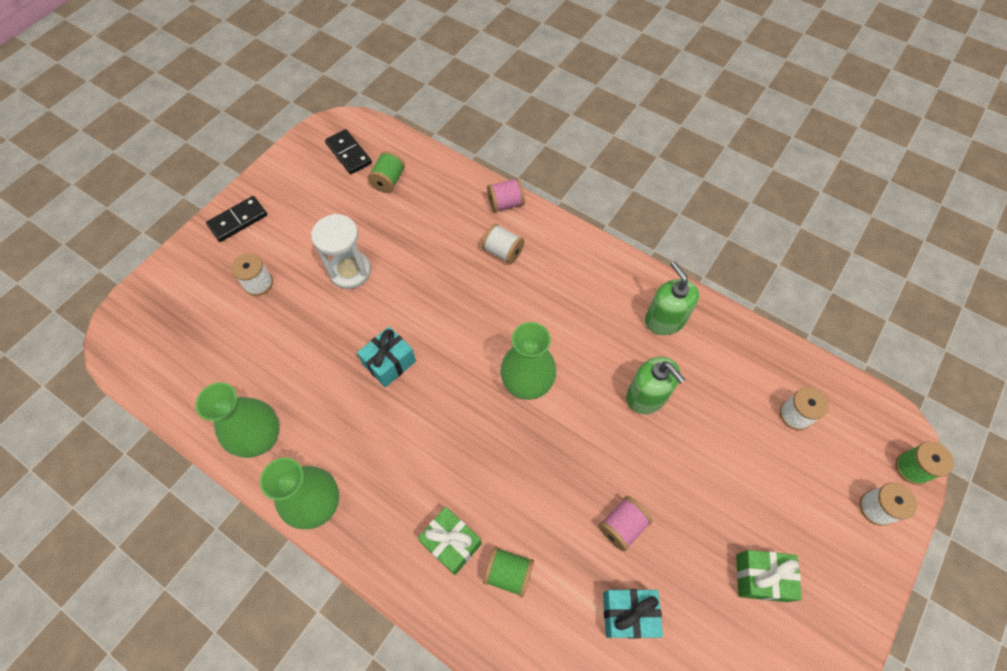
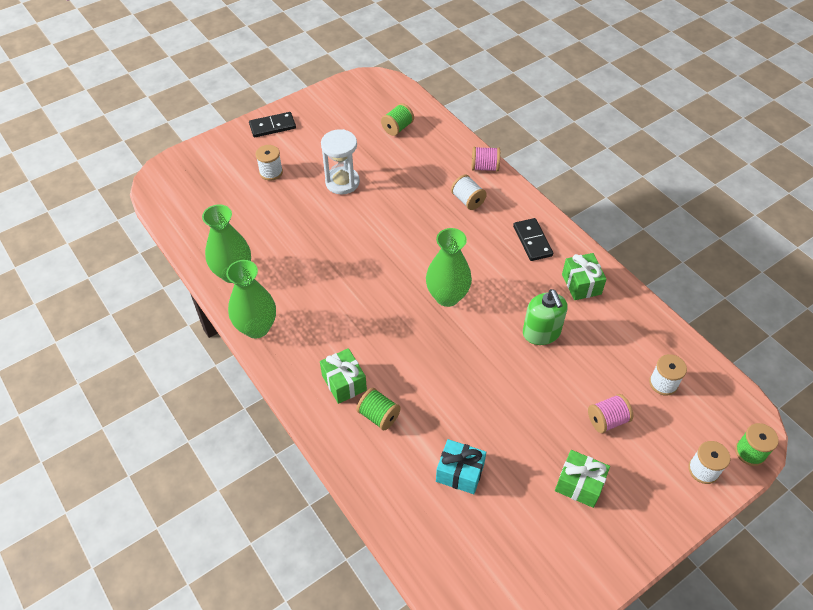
camera: 20 degrees right, 10 degrees down
black domino [325,129,372,174] -> black domino moved to [513,218,553,261]
turquoise gift [357,326,416,387] -> none
pink spool [599,496,652,551] -> pink spool moved to [588,394,633,433]
green soap dispenser [645,261,699,335] -> green gift [562,253,607,300]

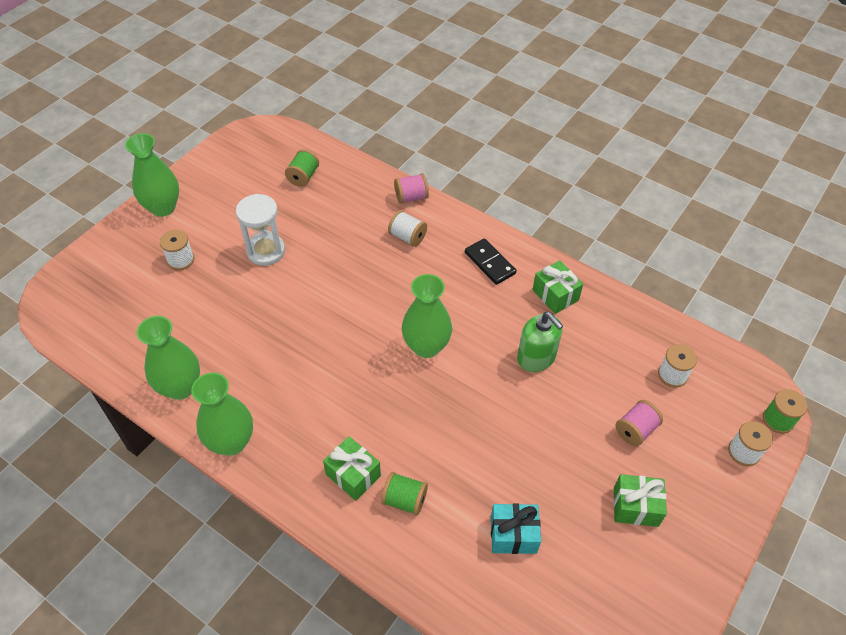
camera: 20 degrees left, 0 degrees up
black domino [249,112,296,137] -> green vase [125,133,179,217]

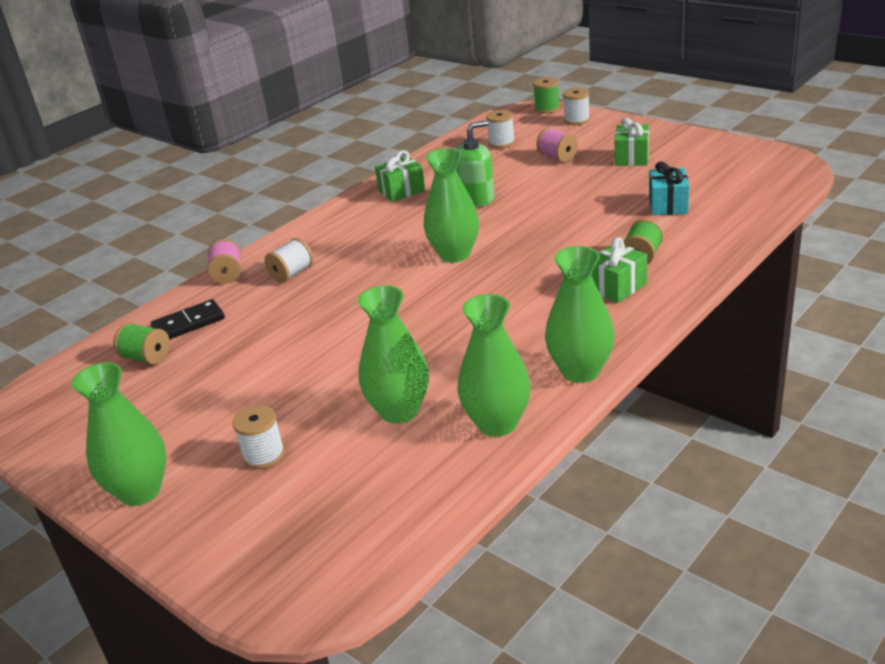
camera: 80 degrees left, 20 degrees down
white hourglass [236,194,285,266] -> none
black domino [465,238,516,285] -> black domino moved to [151,299,225,339]
none -> green vase [358,285,429,424]

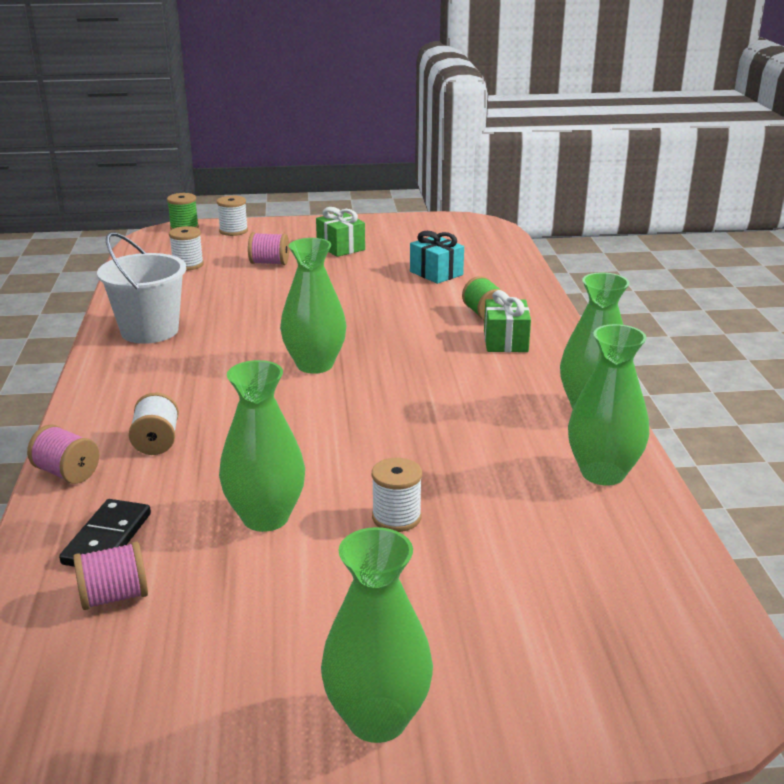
camera: 50 degrees left, 5 degrees down
green spool [113,323,170,365] -> pink spool [73,541,148,610]
white spool [232,405,285,469] -> white spool moved to [372,458,422,532]
green vase [358,285,429,424] -> green vase moved to [219,360,305,532]
green gift [375,150,425,202] -> white bucket [97,232,186,344]
green soap dispenser [456,120,495,207] -> none

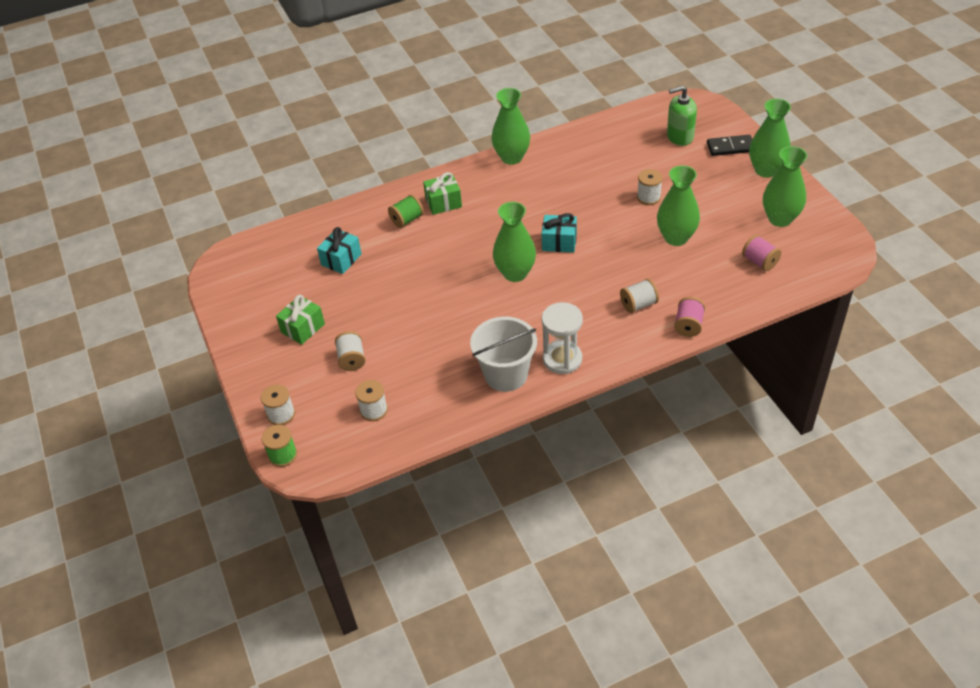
camera: 105 degrees left, 20 degrees up
black domino [59,499,151,567] -> black domino moved to [707,135,752,156]
pink spool [248,232,289,265] -> white spool [335,331,365,371]
green vase [568,324,649,486] -> green vase moved to [763,146,807,227]
none -> white hourglass [541,302,583,374]
none -> turquoise gift [542,213,577,253]
none -> green soap dispenser [667,86,697,146]

